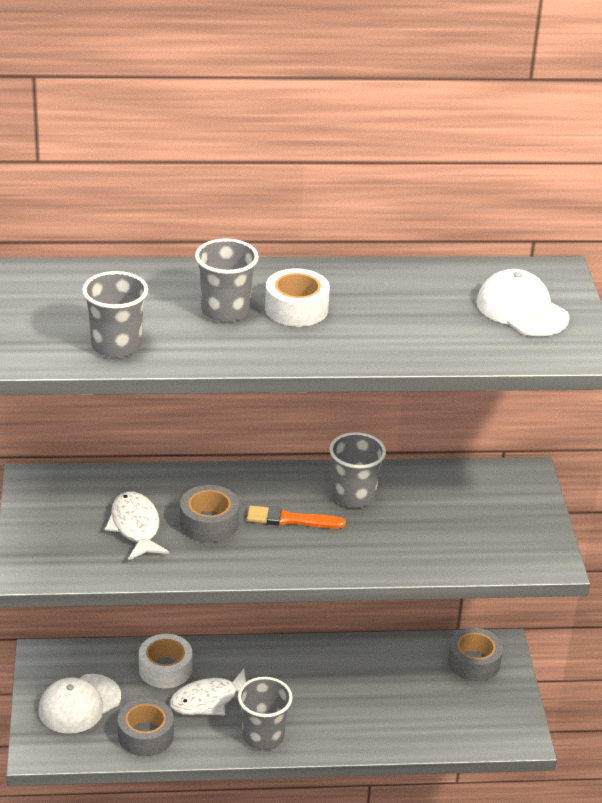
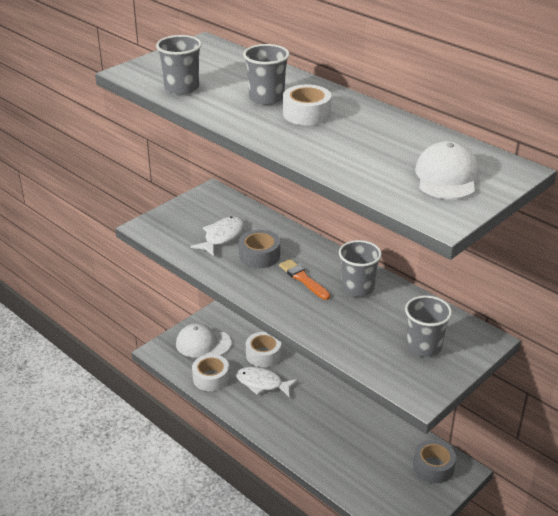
camera: 50 degrees right, 0 degrees up
grey tape [118,698,174,756] -> white tape [192,354,229,391]
grey cup [238,677,293,750] -> grey cup moved to [405,295,452,357]

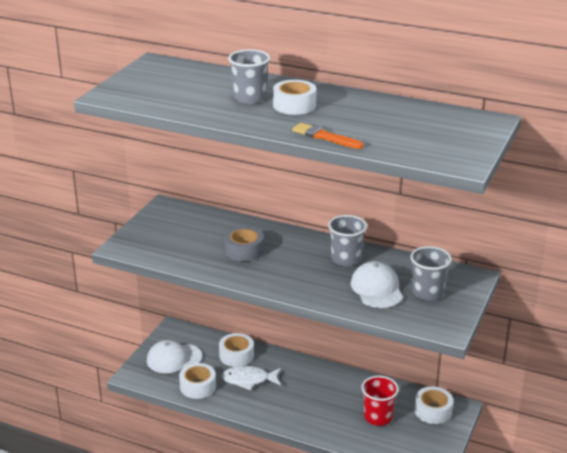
camera: 20 degrees left, 5 degrees down
grey cup [156,35,202,95] -> none
white fish [190,216,244,256] -> none
orange brush [279,259,330,300] -> orange brush moved to [292,123,363,149]
grey tape [413,440,456,483] -> white tape [414,387,453,424]
white cap [415,141,479,199] -> white cap moved to [351,261,403,308]
none -> red cup [361,376,399,426]

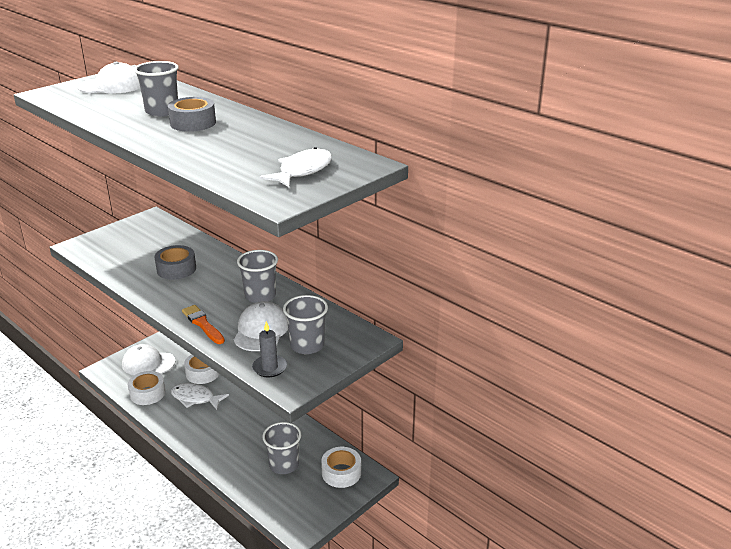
camera: 20 degrees right, 0 degrees up
white tape [273,80,316,115] -> grey tape [168,97,216,132]
orange brush [292,123,363,149] -> orange brush moved to [182,305,225,344]
red cup [361,376,399,426] -> grey cup [262,422,301,474]
none -> white cap [77,62,140,93]
none -> grey candle [252,321,287,377]
none -> white fish [260,147,332,187]

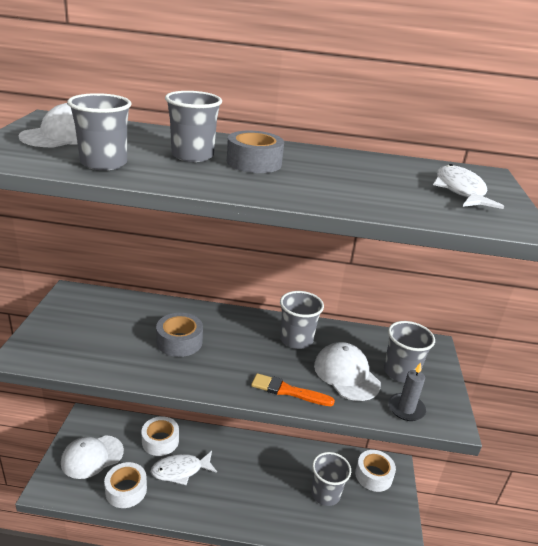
camera: 40 degrees left, 0 degrees up
none -> grey cup [67,93,131,171]

